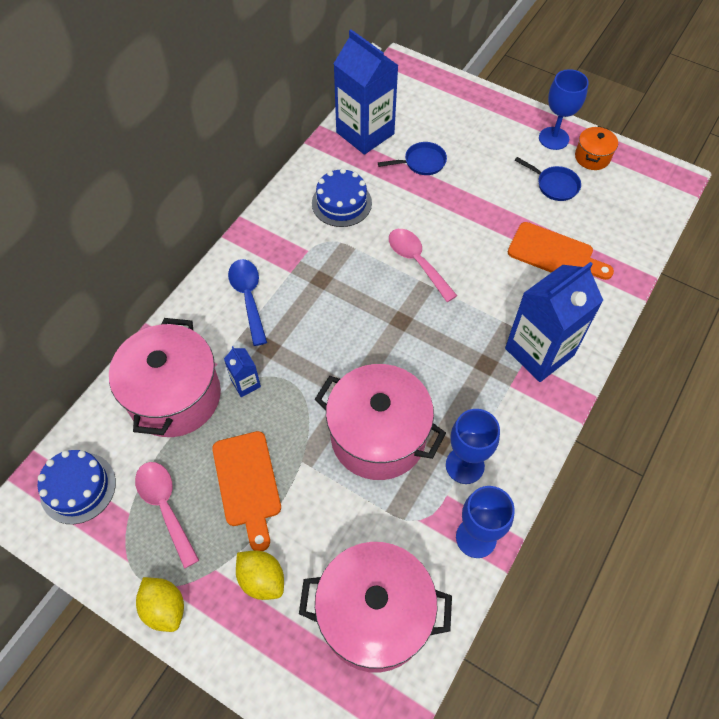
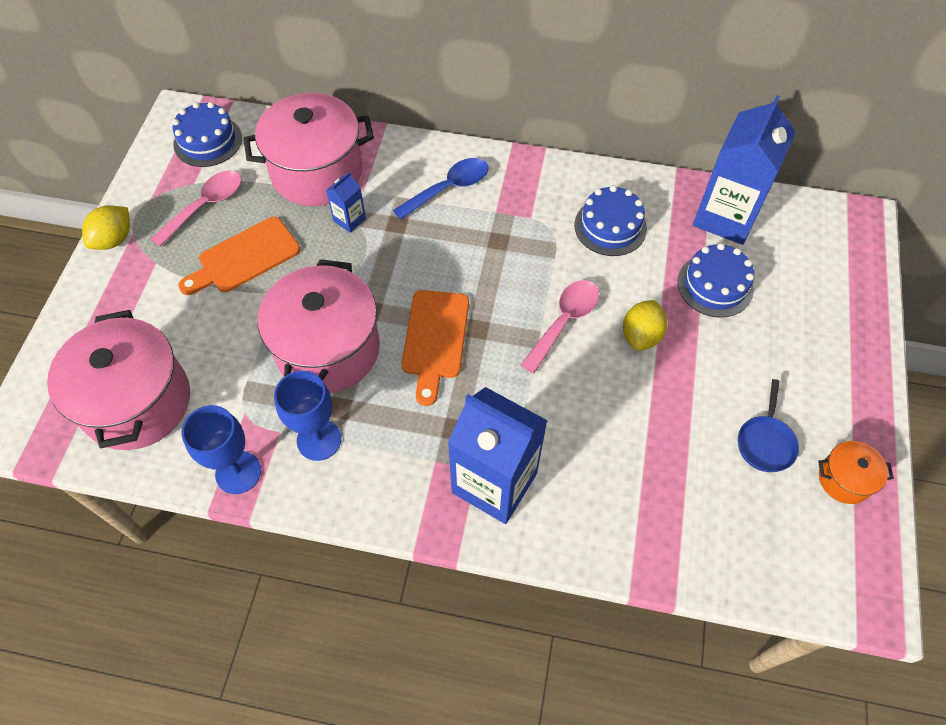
camera: 70 degrees right, 0 degrees up
yellow lemon [236,550,284,600] -> yellow lemon moved to [623,300,667,351]
blue pan [378,142,447,175] -> blue cake [678,243,754,318]
orange cutting board [508,222,614,280] -> orange cutting board moved to [402,290,469,406]
blue goblet [539,69,589,150] -> none

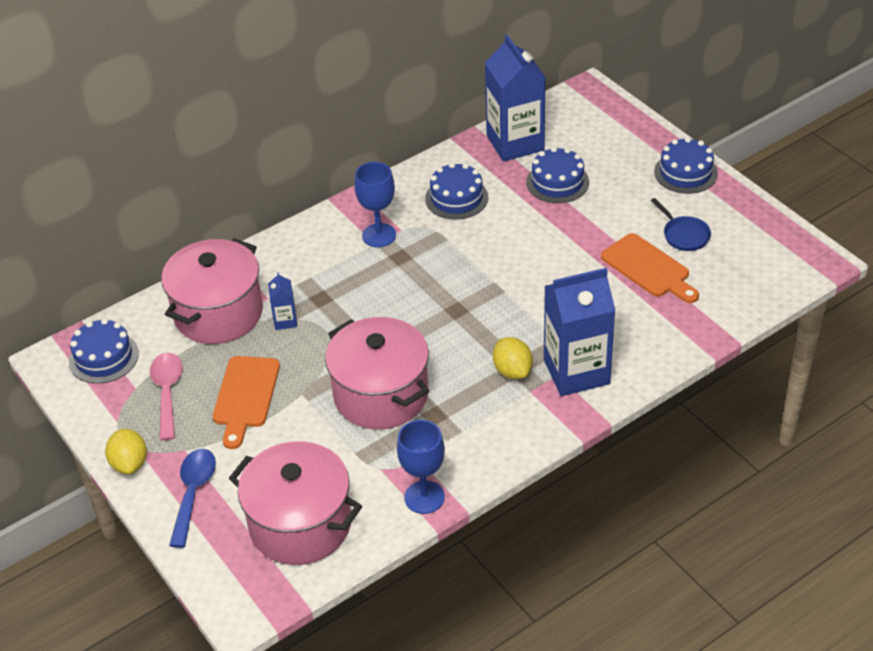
camera: 45 degrees left, 15 degrees down
blue goblet [274,371,341,461] -> blue goblet moved to [354,162,396,247]
blue spoon [393,158,488,220] -> blue spoon moved to [169,449,216,548]
orange cutting board [402,290,469,406] -> orange cutting board moved to [601,233,699,303]
pink spoon [521,280,599,373] -> none
yellow lemon [623,300,667,351] -> yellow lemon moved to [493,337,533,379]
orange pot [818,441,894,504] -> none
none -> blue cake [654,137,718,194]

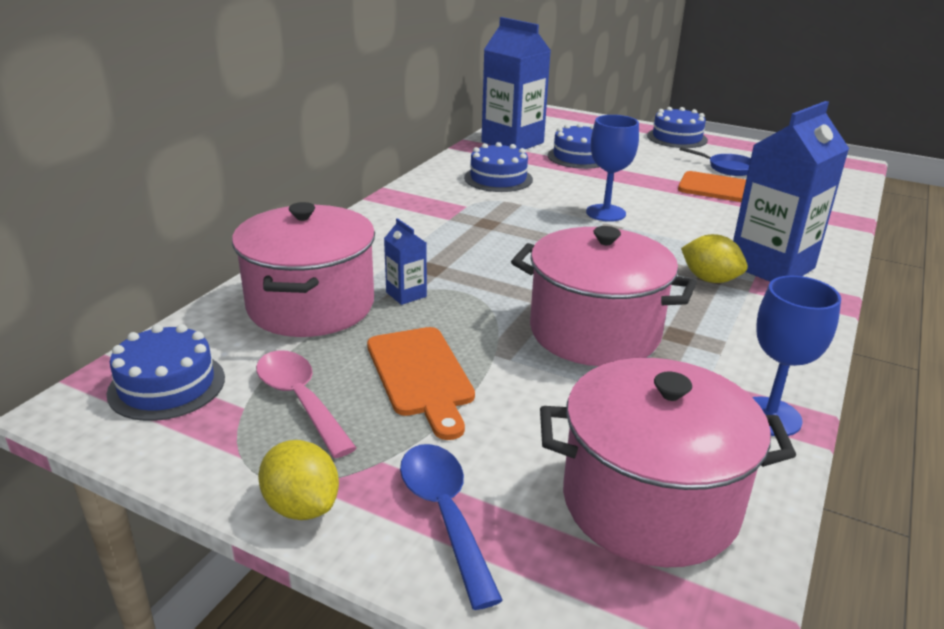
camera: 30 degrees left, 15 degrees down
blue goblet [354,162,396,247] -> blue goblet moved to [586,115,639,222]

